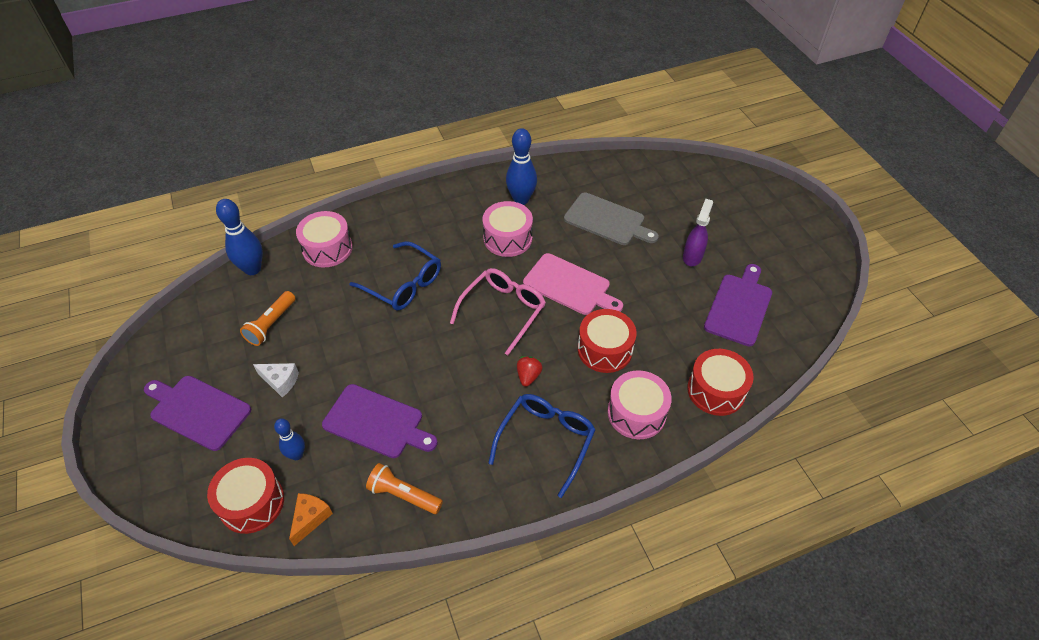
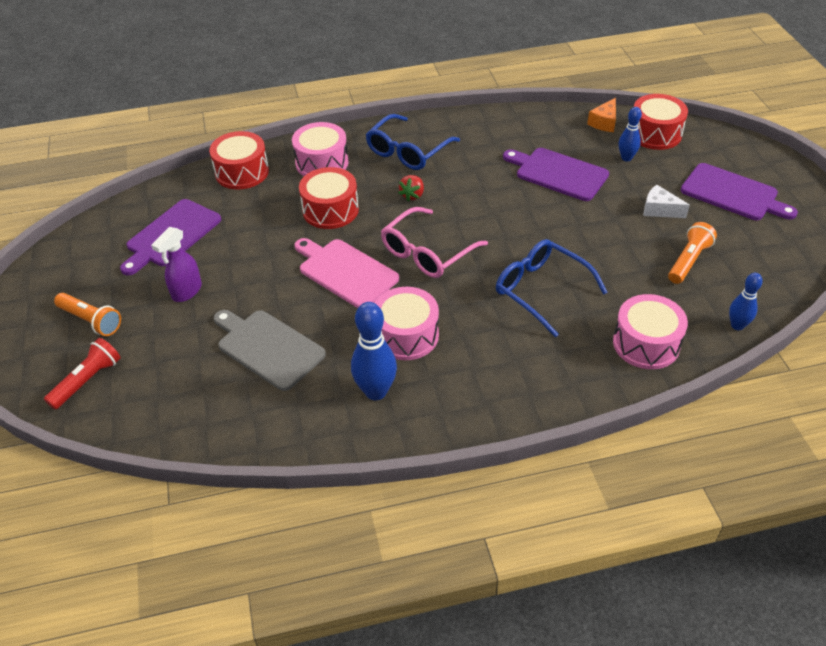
camera: 170 degrees left, 5 degrees down
blue bowling pin [216,199,263,275] -> blue bowling pin [729,273,763,330], size x0.60
orange flashlight [366,463,443,514] -> orange flashlight moved to [54,293,121,336]
none -> red flashlight [44,338,120,409]

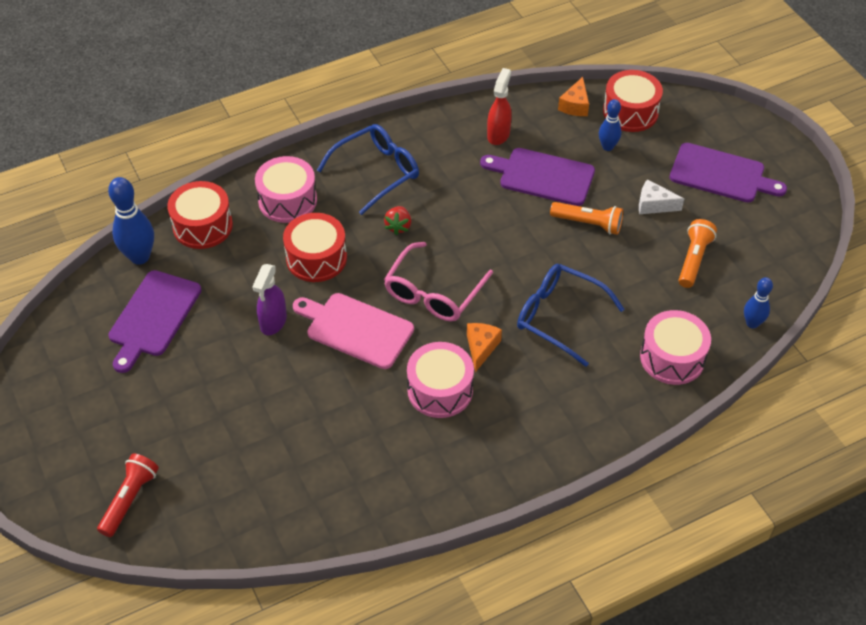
camera: 15 degrees left, 5 degrees up
orange flashlight [54,293,121,336] -> orange flashlight moved to [550,202,623,235]
purple spray bottle [151,227,202,302] -> purple spray bottle moved to [252,264,287,335]
grey cutting board [214,310,326,391] -> none
blue bowling pin [351,302,397,400] -> blue bowling pin moved to [108,177,154,265]
blue glasses [365,114,460,170] -> blue glasses turned 150 degrees counterclockwise [317,124,419,215]
none -> orange cheese [467,323,502,372]
none -> red spray bottle [487,68,512,145]

